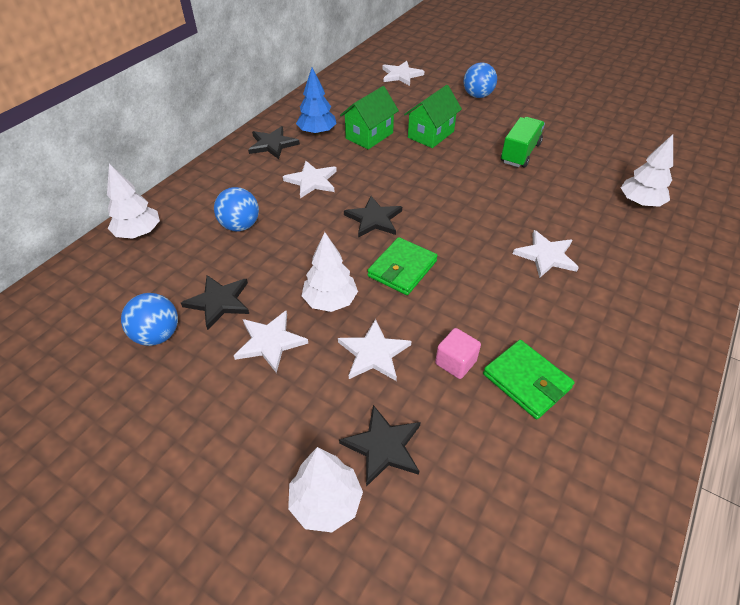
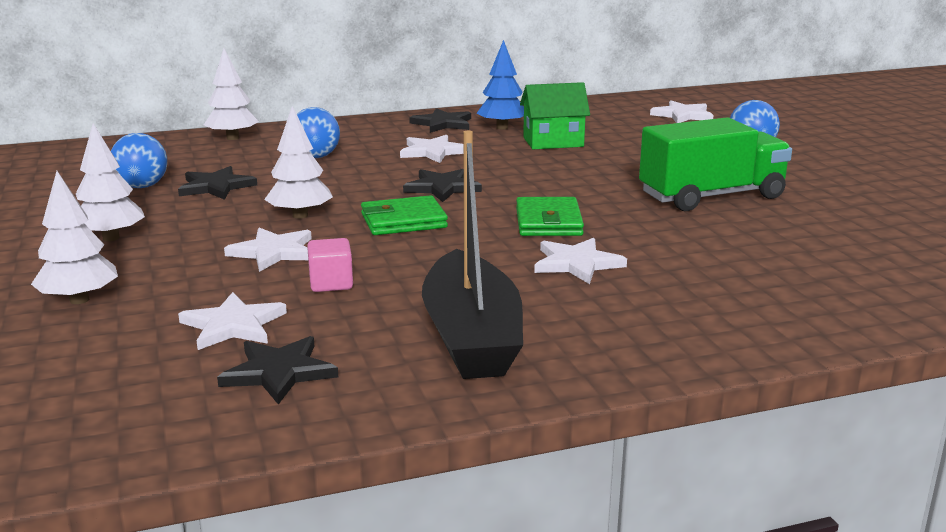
camera: 40 degrees right, 25 degrees down
white star [234,310,308,373] -> white star moved to [178,292,287,350]
black star [339,405,421,487] -> black star moved to [217,336,338,405]
green house [404,85,462,148] -> none
green wallet [483,340,575,419] -> green wallet moved to [516,197,584,236]
green truck [501,117,545,168] -> green truck [639,117,792,211], size x1.53
white tree [621,134,673,207] -> white tree moved to [76,123,145,241]
none -> black boat [422,131,523,379]

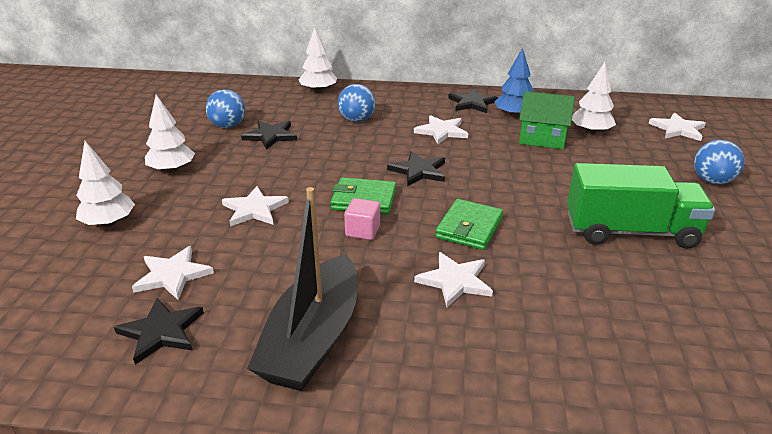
camera: 25 degrees right, 10 degrees up
white tree [264,106,333,219] -> white tree moved to [572,62,616,135]
pink cube [307,238,353,292] -> pink cube moved to [344,198,380,240]

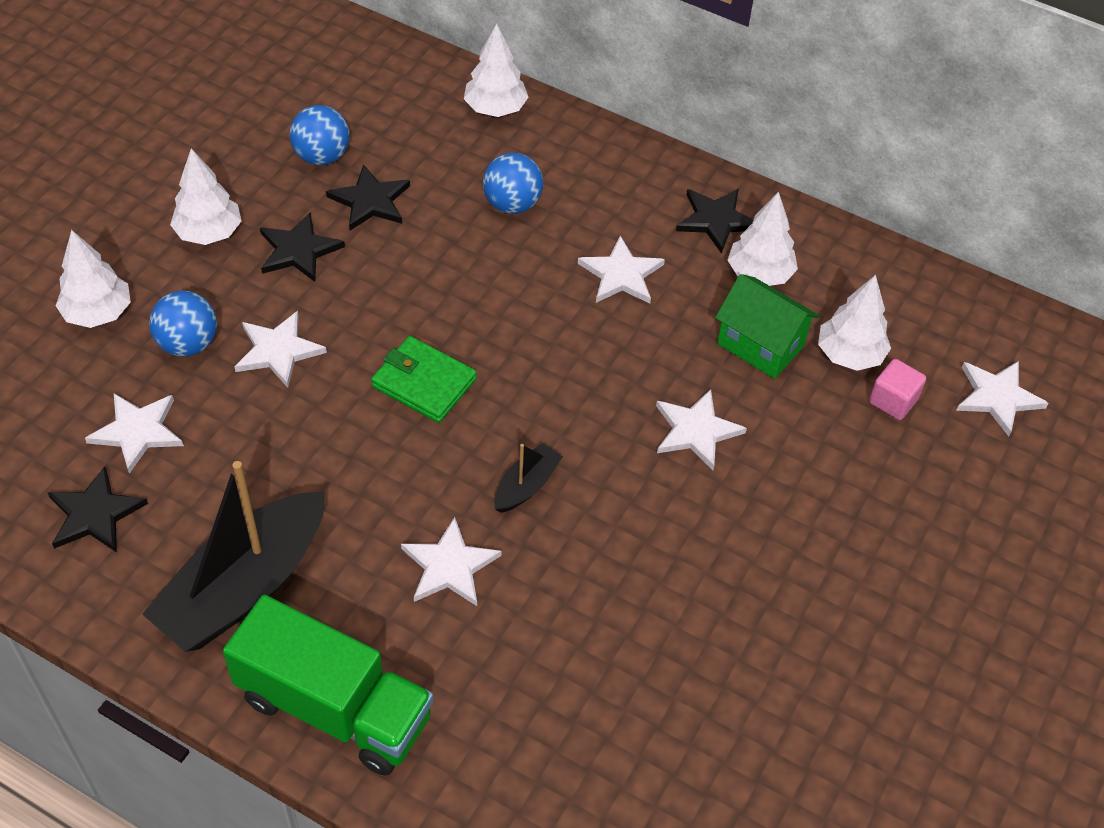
camera: 20 degrees right, 20 degrees up
pink cube [344,198,380,240] -> pink cube moved to [869,359,926,420]
black star [387,151,445,186] -> black star moved to [260,213,345,282]
green wallet [435,199,503,250] -> black boat [494,443,563,513]
blue tree [495,48,534,118] -> white tree [728,192,798,286]
green truck [567,163,715,249] -> green truck moved to [223,595,434,776]
blue ball [694,140,744,185] -> blue ball moved to [149,291,217,357]
none -> white star [656,389,747,470]

